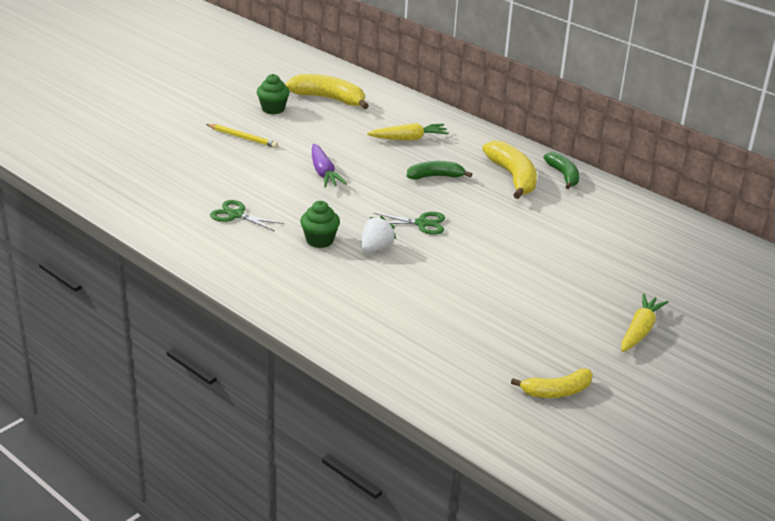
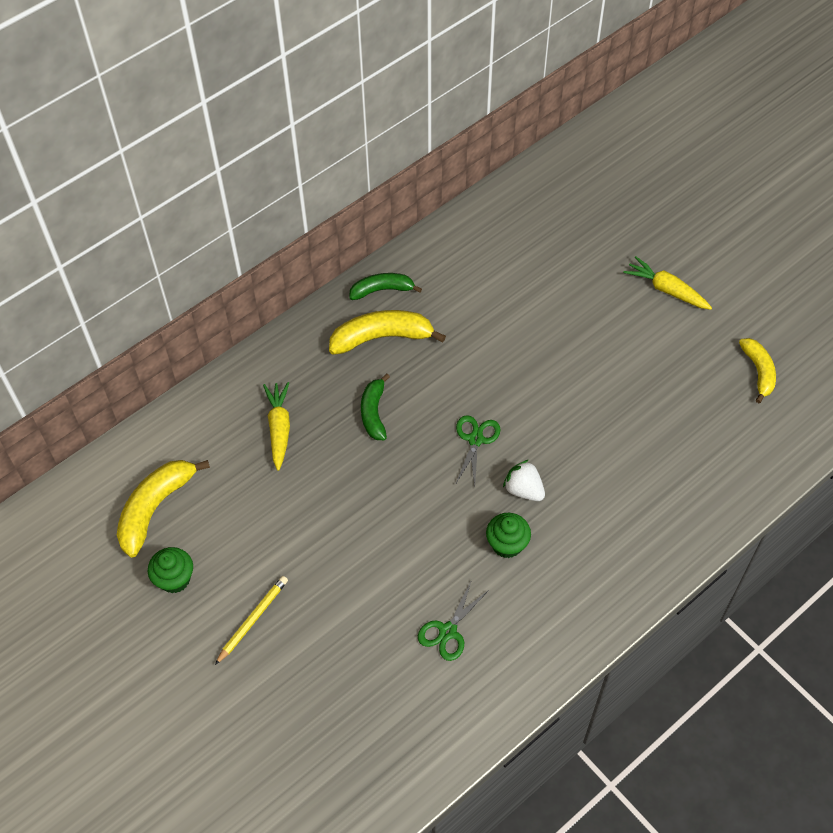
camera: 80 degrees left, 25 degrees up
purple carrot [312,144,347,187] -> none

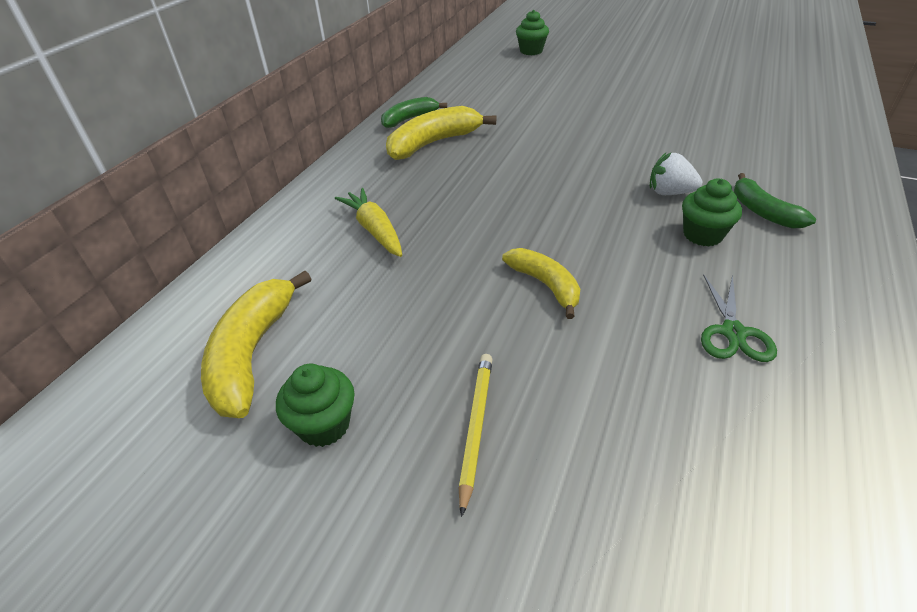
camera: 25 degrees left, 15 degrees down
green banana [361,374,390,440] -> green banana moved to [734,173,816,229]
green scissors [455,415,500,486] -> none
yellow carrot [623,256,712,310] -> none
yellow banana [739,338,776,403] -> yellow banana moved to [502,248,580,319]
none -> green cupcake [516,10,549,55]

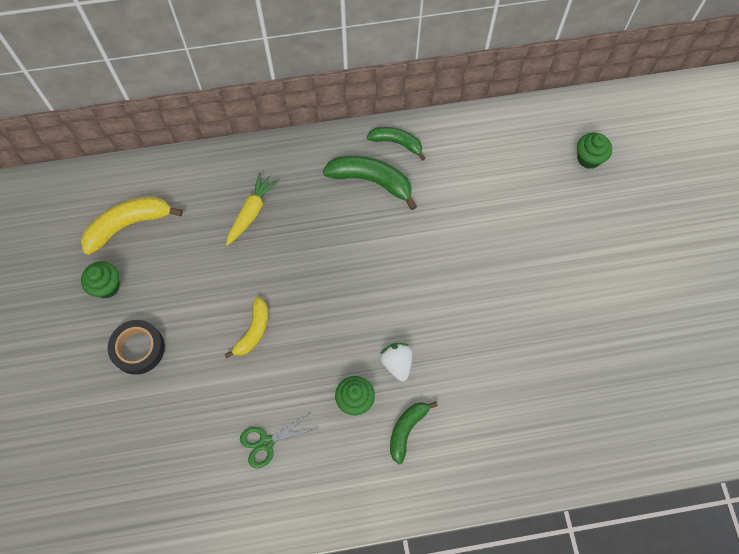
camera: 55 degrees right, 25 degrees up
yellow banana [386,106,496,160] -> green banana [323,155,417,210]
yellow pencil [459,354,493,517] -> black tape [108,320,165,375]

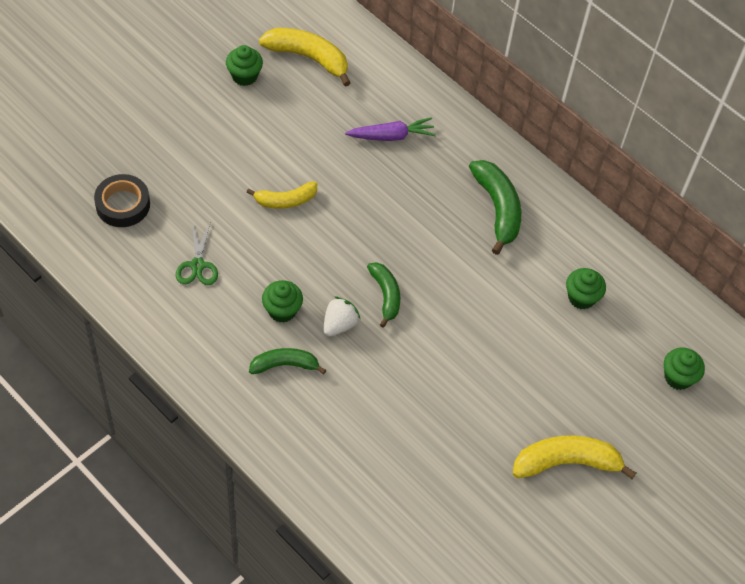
camera: 50 degrees right, 10 degrees down
black tape [108,320,165,375] -> black tape moved to [94,174,150,227]
yellow carrot [226,172,279,246] -> purple carrot [345,117,436,141]
green scissors [240,414,315,469] -> green scissors turned 120 degrees counterclockwise [176,223,218,285]
green banana [367,127,425,161] -> green banana moved to [367,262,400,327]
none -> yellow banana [513,436,636,479]
none -> green cupcake [566,268,606,310]

